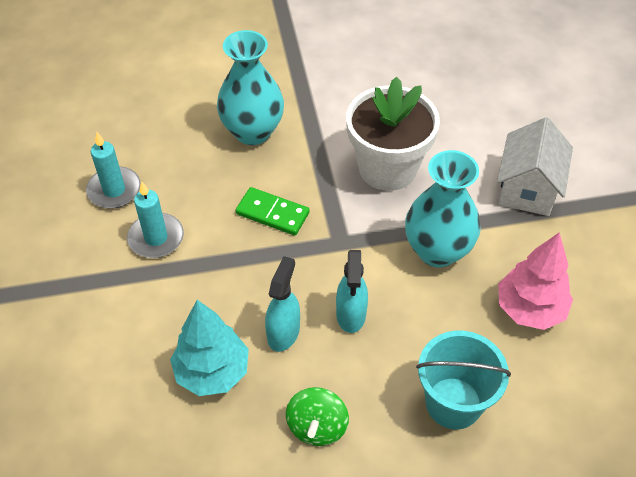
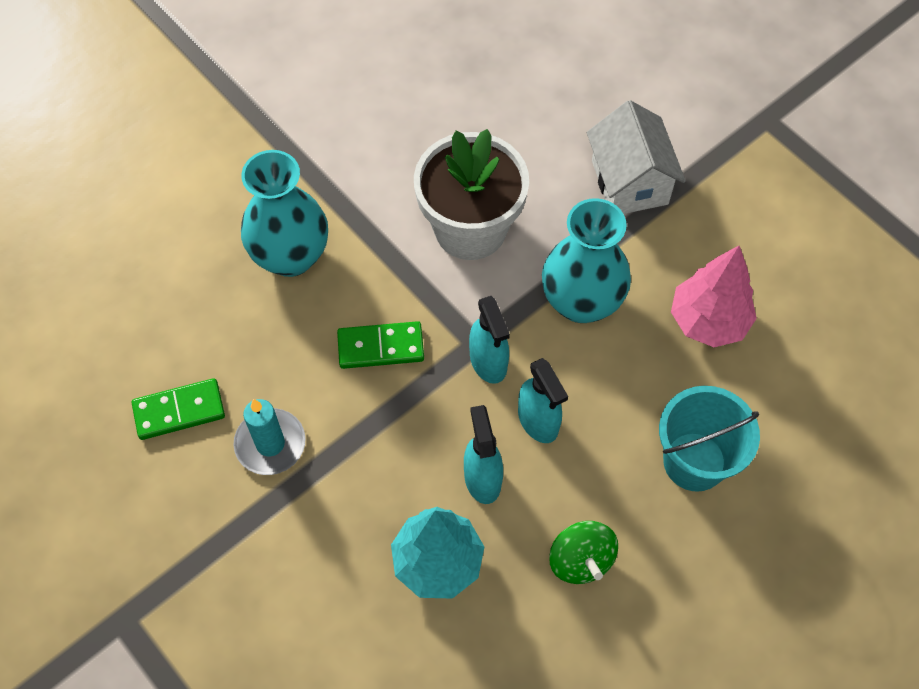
camera: 30 degrees left, 10 degrees up
turquoise candle [86,132,141,209] -> green domino [132,378,225,440]
none -> turquoise spray bottle [469,296,510,384]

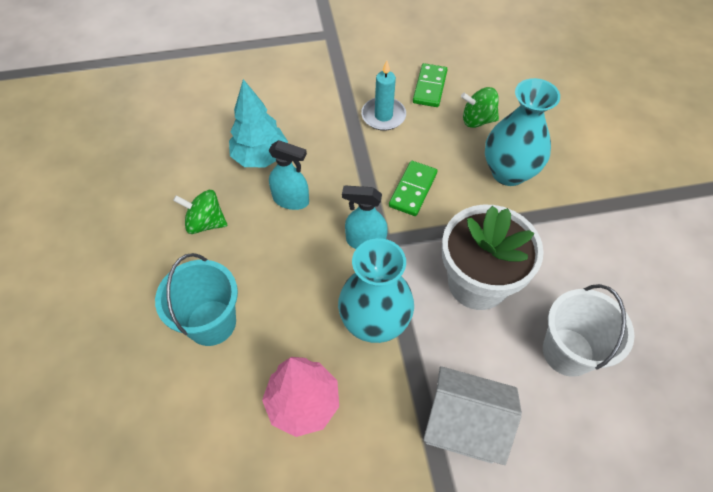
camera: 120 degrees right, 5 degrees down
turquoise spray bottle [518,358,568,443] -> none
none -> green spinning top [461,87,499,128]
none -> white bucket [543,284,635,377]

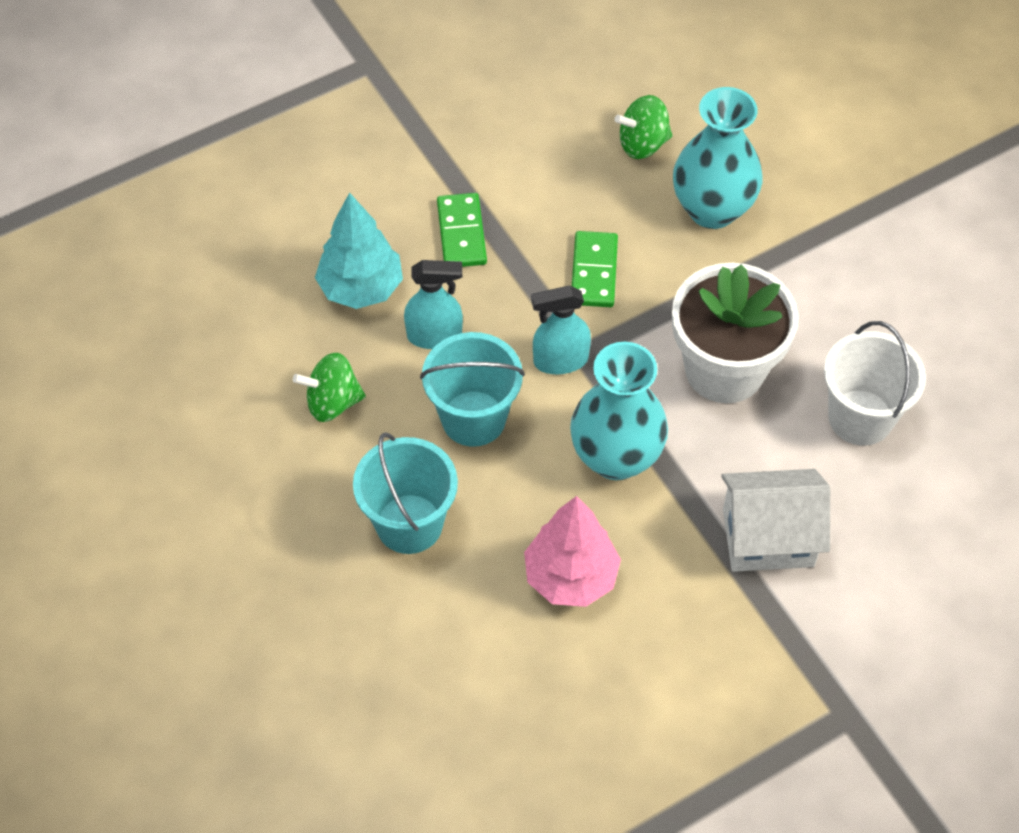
camera: 20 degrees left, 0 degrees up
turquoise candle [361,61,406,131] -> none
green domino [413,63,448,107] -> green domino moved to [437,193,487,267]
none -> turquoise bucket [420,332,525,447]

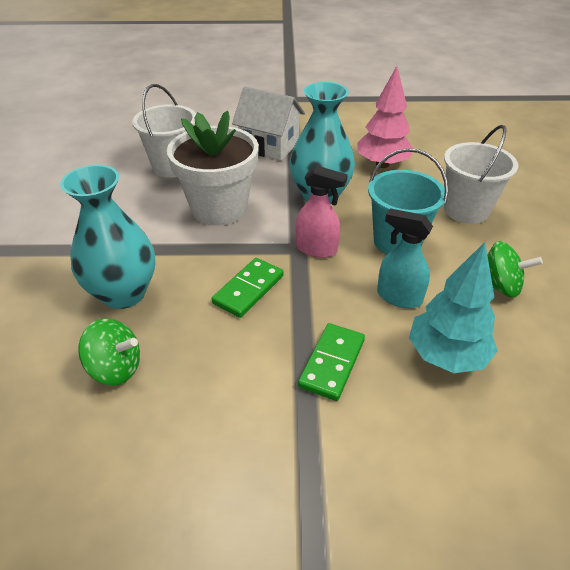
camera: 150 degrees left, 15 degrees down
turquoise bucket [353,432,458,554] -> white bucket [444,125,519,224]
turquoise spray bottle [531,286,591,374] -> pink spray bottle [296,166,348,258]

